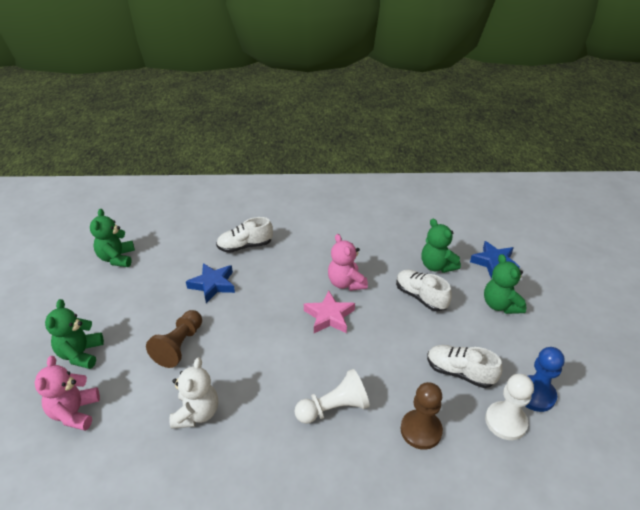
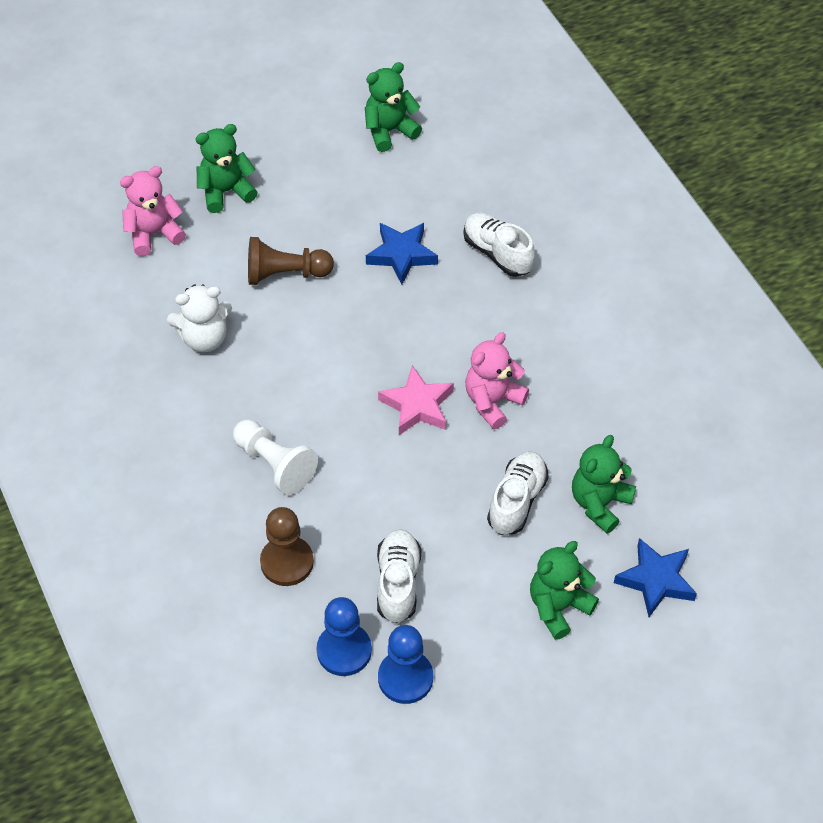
camera: 65 degrees right, 15 degrees up
white pawn [485,374,534,440] -> blue pawn [316,597,372,676]

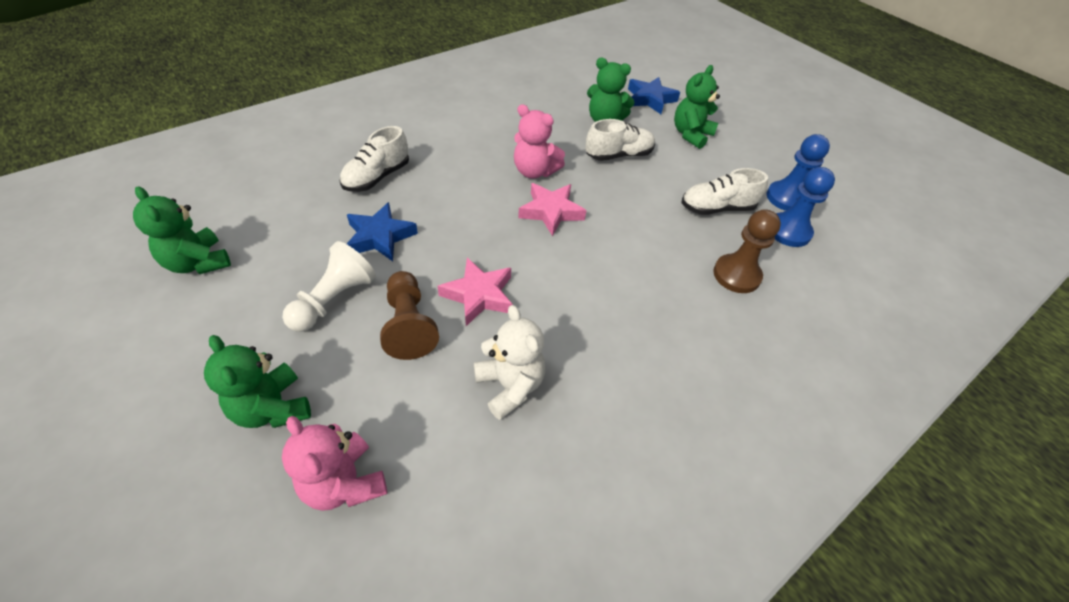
camera: 105 degrees left, 5 degrees down
white pawn [233,419,318,495] -> white pawn moved to [282,241,376,332]
white shoe [487,451,549,535] -> white shoe turned 150 degrees clockwise [585,119,655,161]
green teddy bear [530,541,599,640] -> green teddy bear turned 90 degrees clockwise [674,65,720,149]
none -> pink star [438,258,513,326]

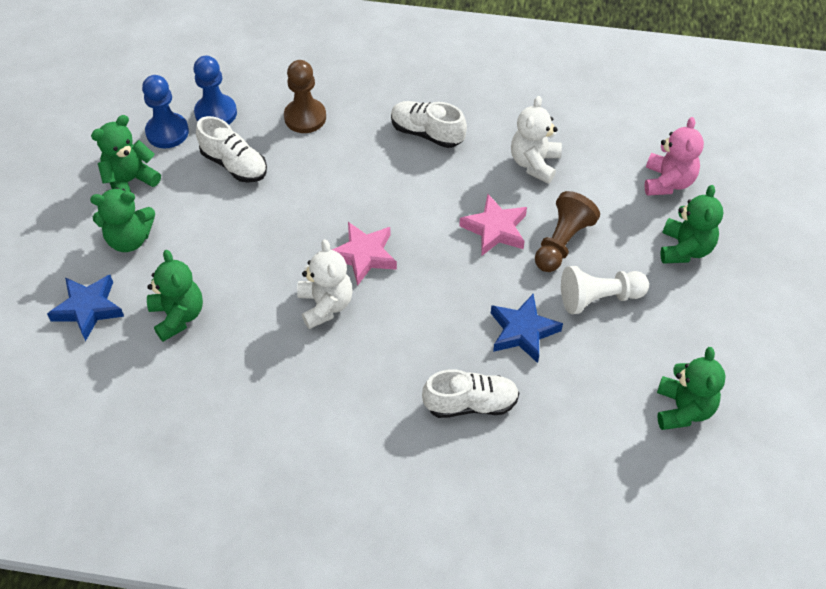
camera: 130 degrees left, 5 degrees up
pink teddy bear [514,104,565,179] -> white teddy bear [297,239,353,329]
white shoe [585,119,655,161] -> white shoe moved to [391,101,467,148]
none -> green teddy bear [91,115,161,192]

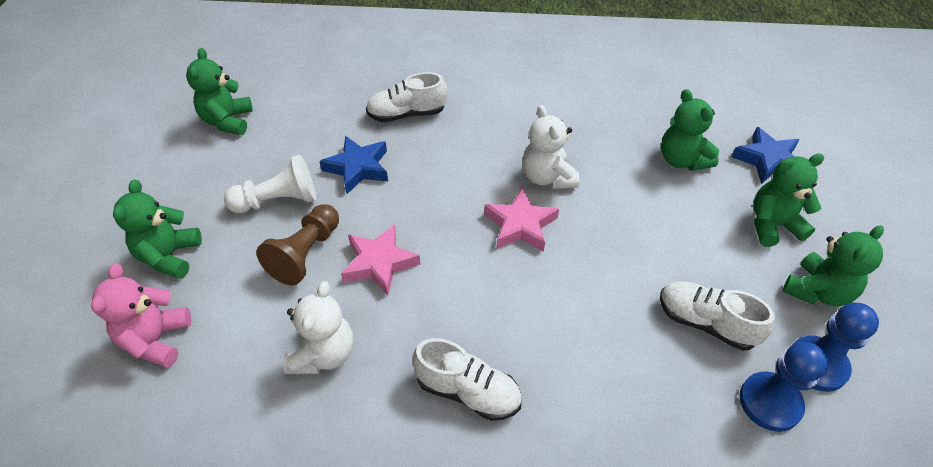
camera: 175 degrees right, 5 degrees down
brown pawn [284,60,326,133] -> none

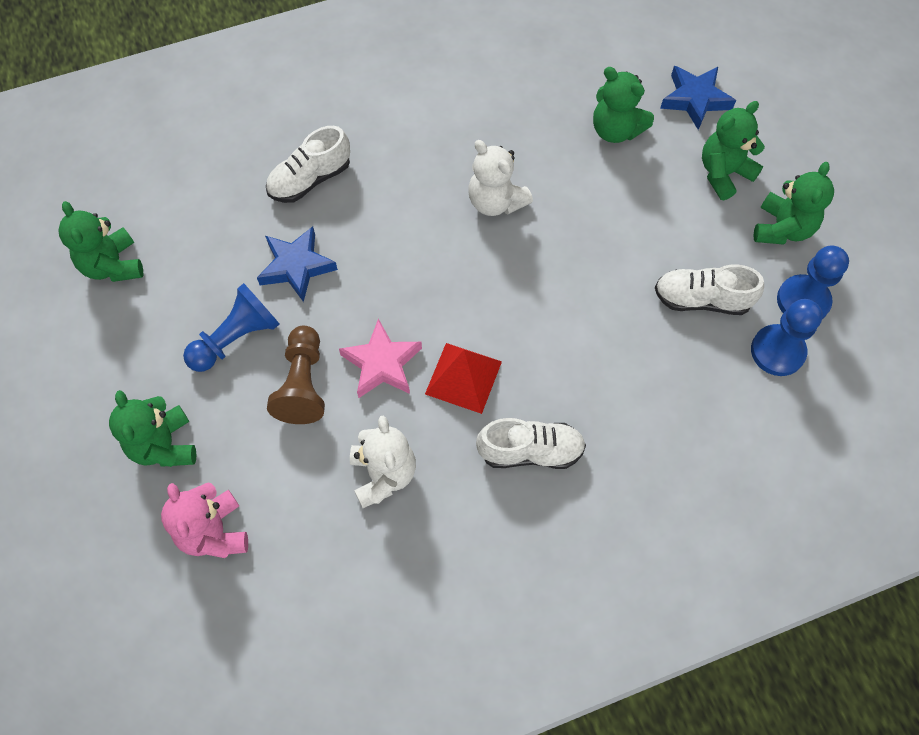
camera: 25 degrees left, 15 degrees up
white pawn [224,154,316,213] -> blue pawn [183,283,280,372]
pink star [484,188,559,252] -> none
none -> red pyramid [425,343,502,414]

